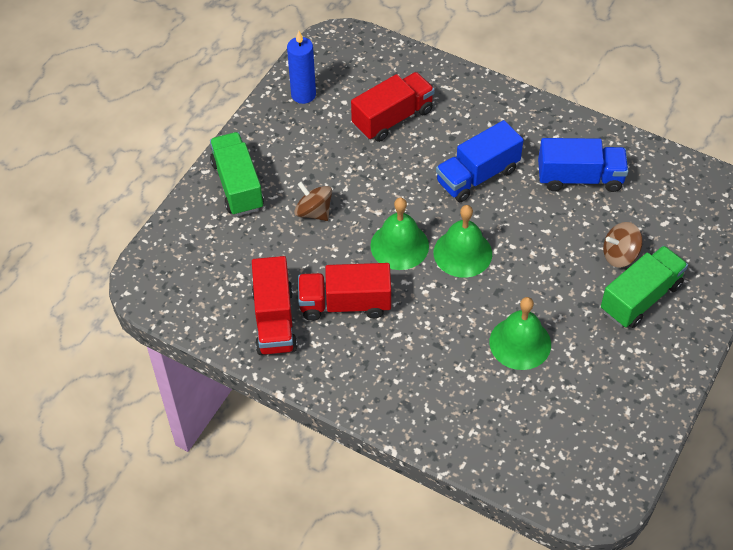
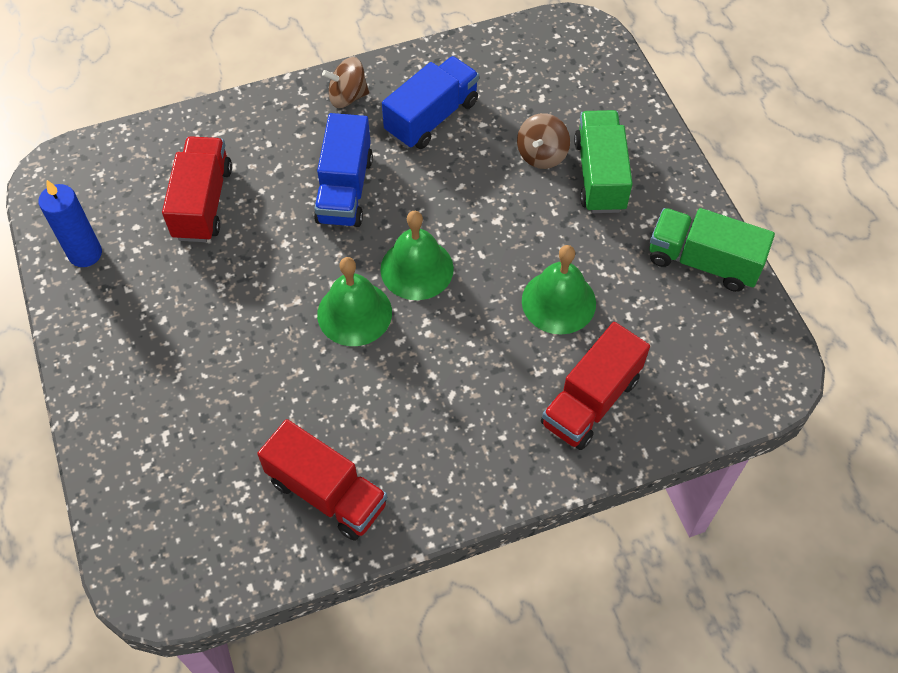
camera: 50 degrees left, 5 degrees up
green truck [210,132,264,216] -> green truck moved to [649,208,775,292]
brown spinning top [294,182,332,221] -> brown spinning top moved to [322,57,369,108]
red truck [298,263,391,321] -> red truck moved to [541,322,650,450]

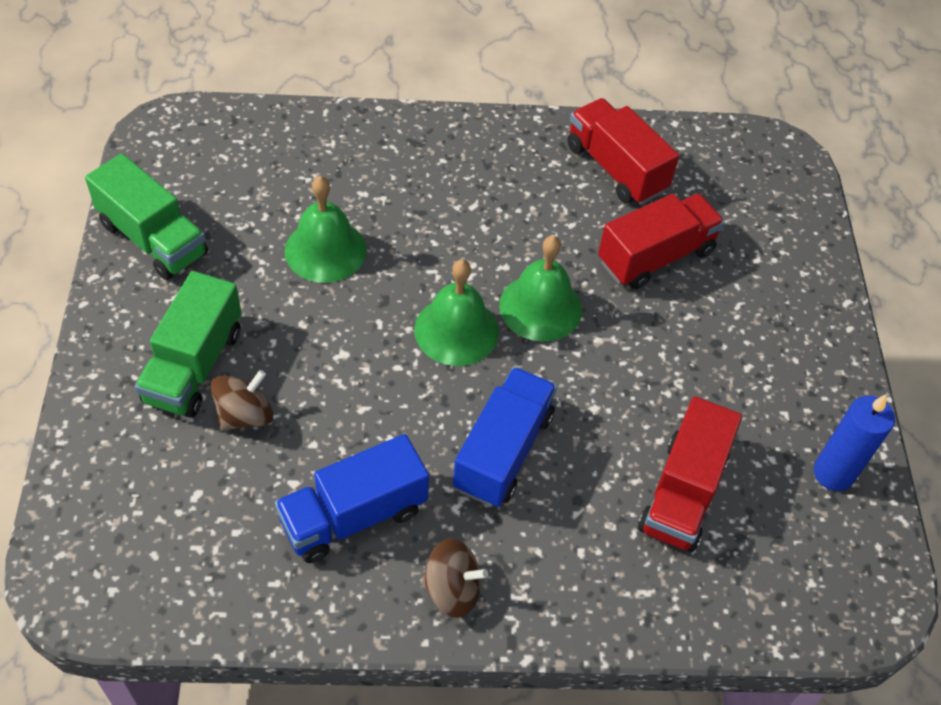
camera: 165 degrees left, 5 degrees down
red truck [541,322,650,450] -> red truck moved to [598,194,725,289]

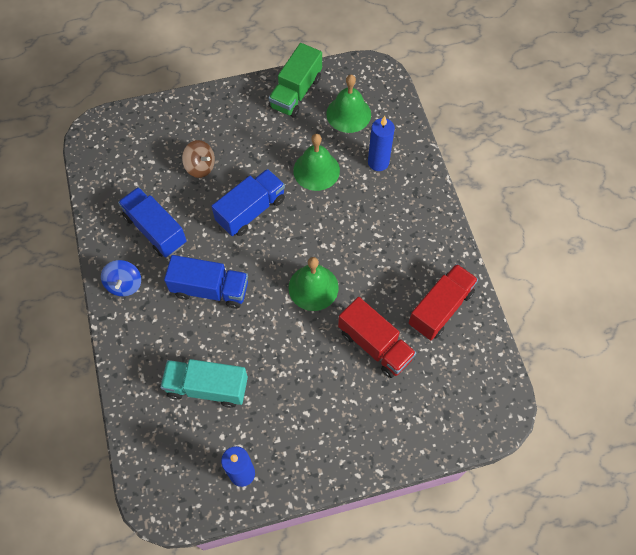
camera: 80 degrees right, 10 degrees up
green truck [135,271,241,417] -> none
green bell [414,259,499,366] -> green bell moved to [326,75,371,133]
brown spinning top [422,538,488,618] -> blue spinning top [101,260,141,296]
red truck [638,396,742,552] -> turquoise truck [160,359,248,408]
none -> blue truck [211,169,285,236]
none -> blue candle [368,116,395,171]

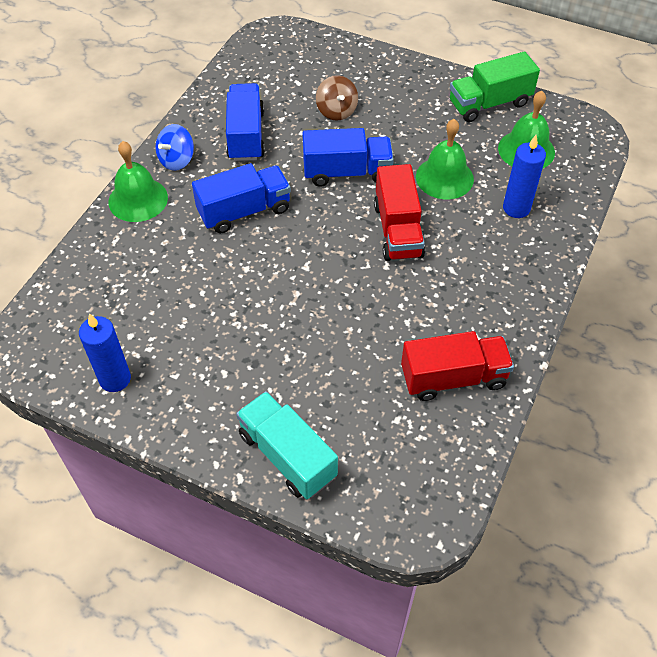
camera: 40 degrees right, 10 degrees down
turquoise truck [160,359,248,408] -> turquoise truck moved to [236,391,338,499]
blue truck [164,255,248,309] -> blue truck turned 75 degrees counterclockwise [192,163,291,233]
green bell [289,257,339,311] -> green bell moved to [109,141,168,222]
red truck [338,297,416,378] -> red truck moved to [374,164,425,261]

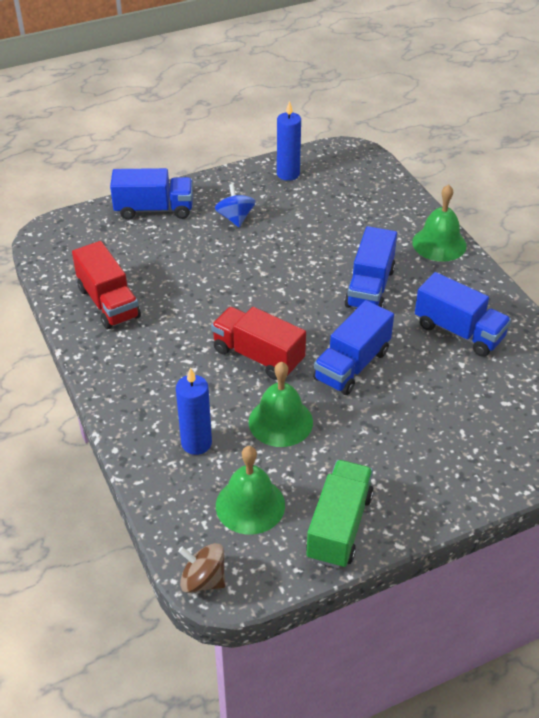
camera: 130 degrees right, 10 degrees down
blue spinning top [155,124,194,171] -> blue spinning top moved to [215,184,256,227]
turquoise truck [236,391,338,499] -> blue truck [110,168,193,220]
brown spinning top [316,75,358,121] -> brown spinning top moved to [178,543,226,593]
red truck [401,331,514,401] -> red truck turned 60 degrees counterclockwise [72,241,141,329]

